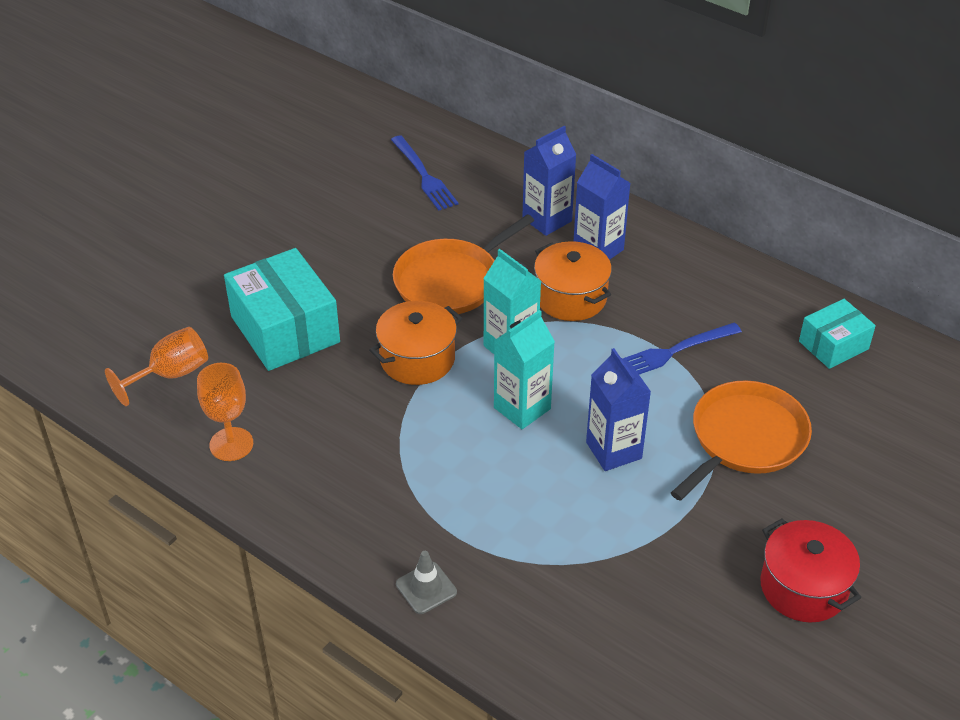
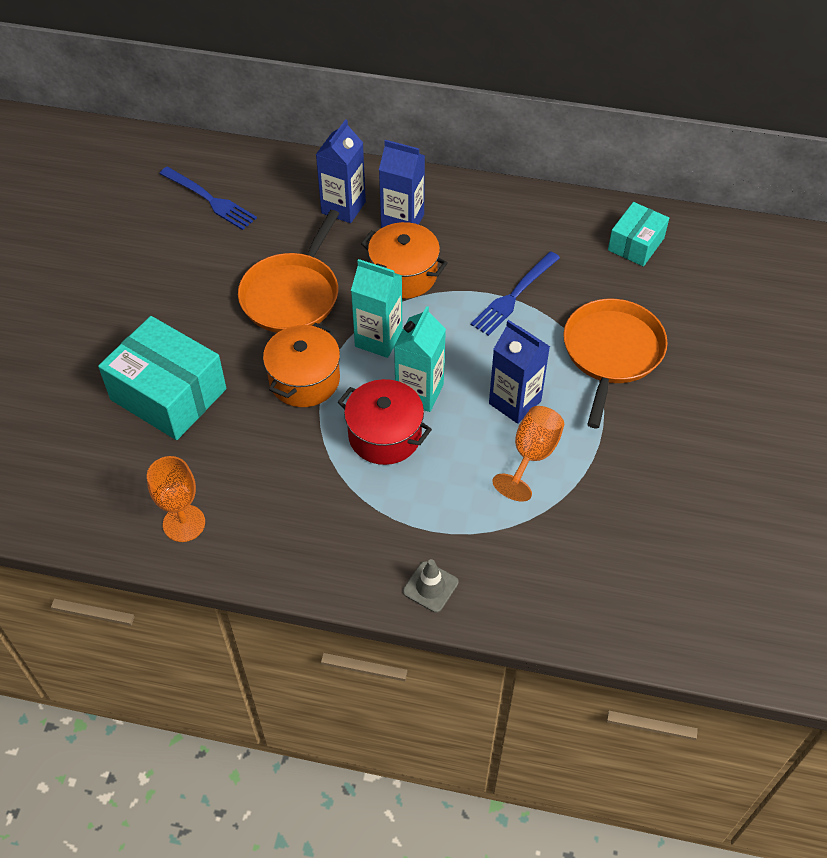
camera: 25 degrees left, 10 degrees up
orange goblet [105,327,208,406] -> orange goblet moved to [492,406,564,502]
red pot [760,518,861,623] -> red pot moved to [338,379,432,465]

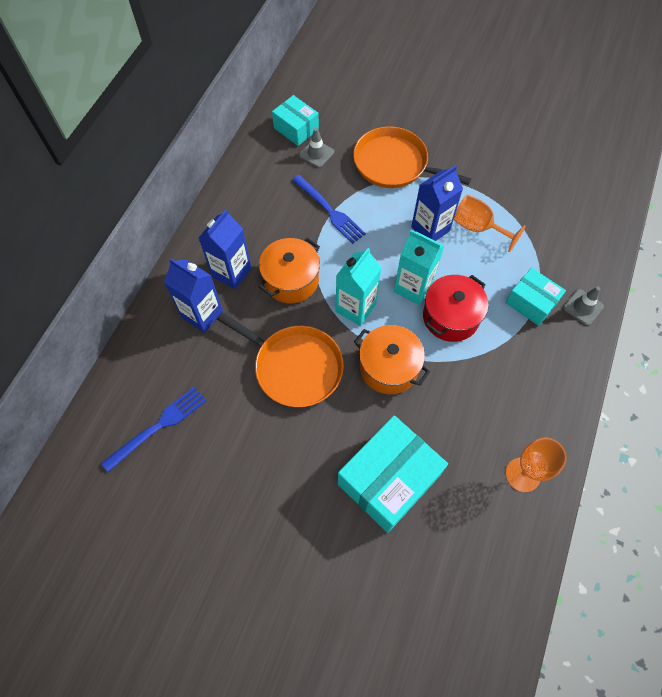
camera: 80 degrees left, 10 degrees up
none -> grey traffic cone [299,128,334,168]
none -> turquoise box [505,268,566,326]

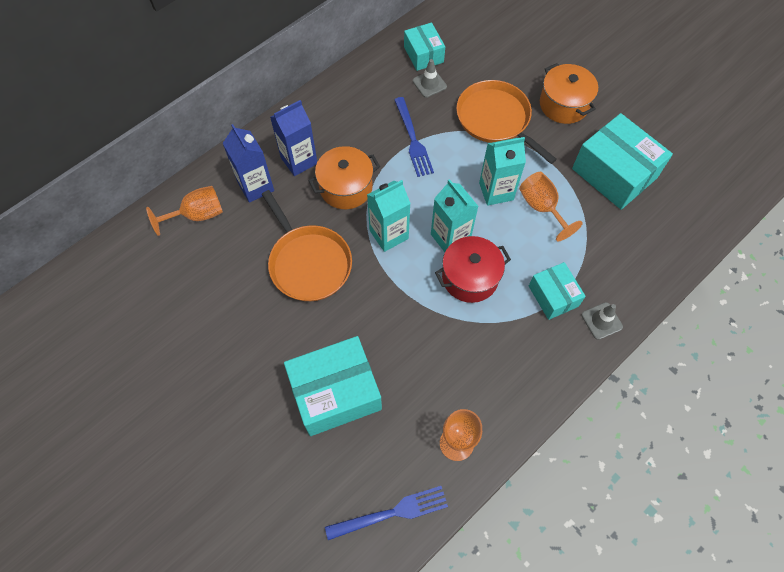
camera: 25 degrees right, 0 degrees up
blue fork [101,387,206,472] -> blue fork moved to [325,486,448,540]
orange pot [354,325,430,394] -> orange pot moved to [540,63,598,124]
blue carton [411,165,463,241] -> turquoise carton [479,137,526,206]
none -> orange goblet [146,186,223,236]
none -> turquoise box [572,113,673,210]

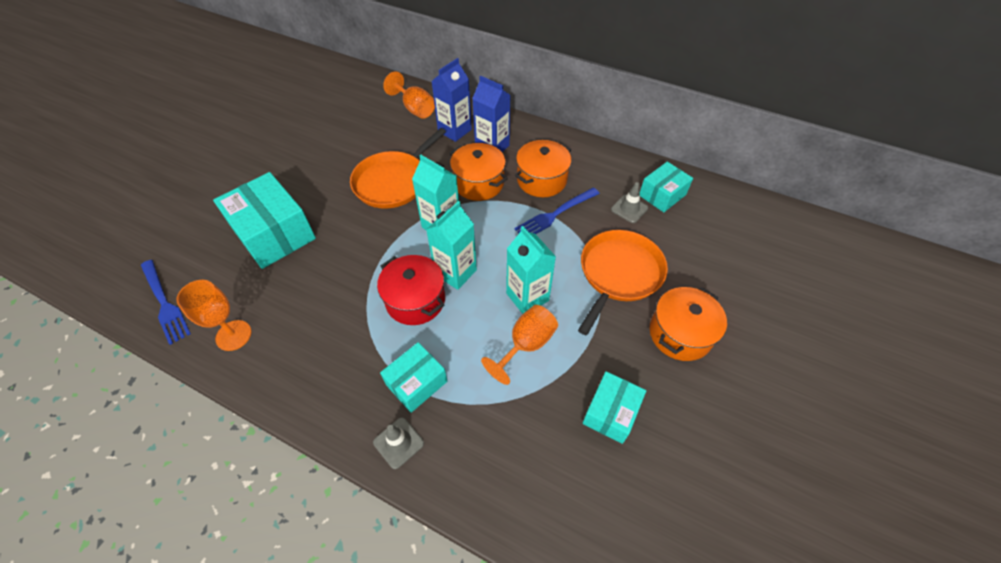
camera: 70 degrees right, 10 degrees down
turquoise box [572,113,673,210] -> turquoise box [583,371,646,444], size x0.58
none -> orange pot [515,140,572,197]

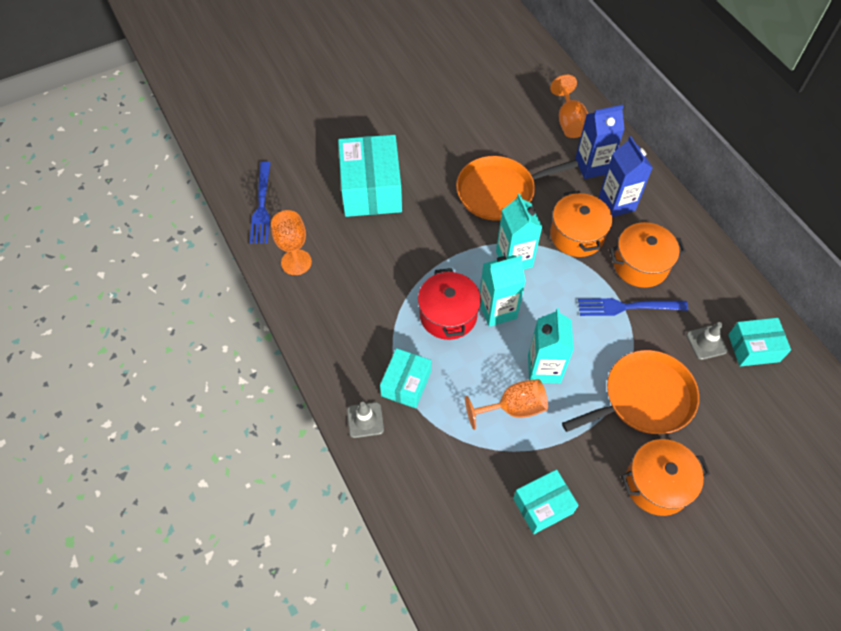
camera: 35 degrees right, 5 degrees up
turquoise box [380,342,447,413] -> turquoise box turned 60 degrees counterclockwise [380,348,431,408]

